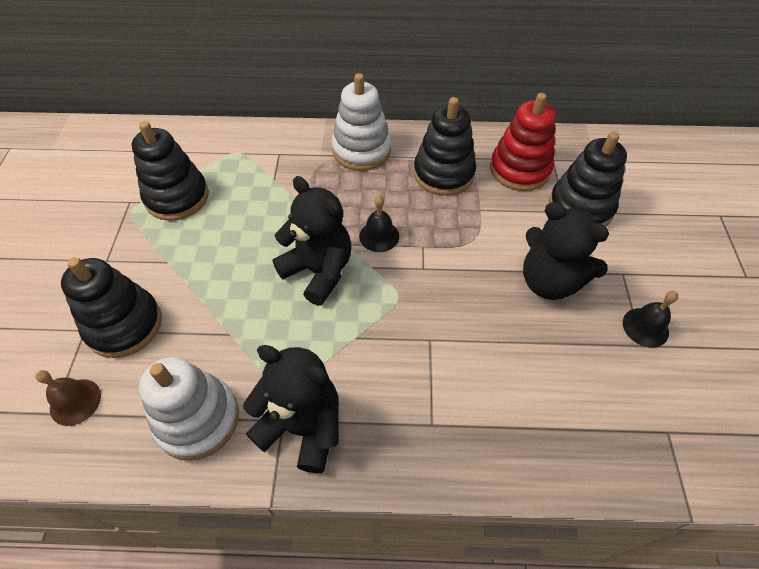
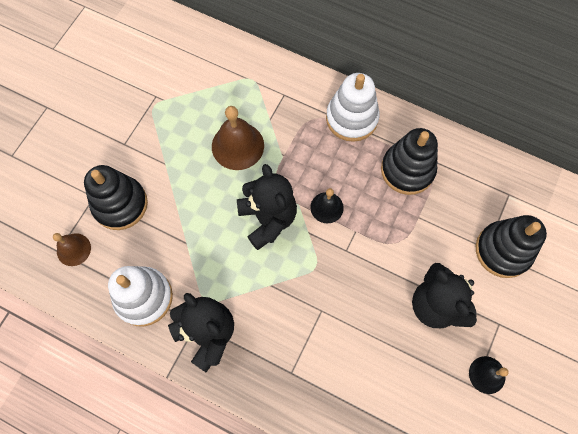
camera: 25 degrees right, 15 degrees up
black stacking toy [132,121,209,221] -> none
red stacking toy [490,93,556,191] -> none
none -> brown bell [212,106,264,170]

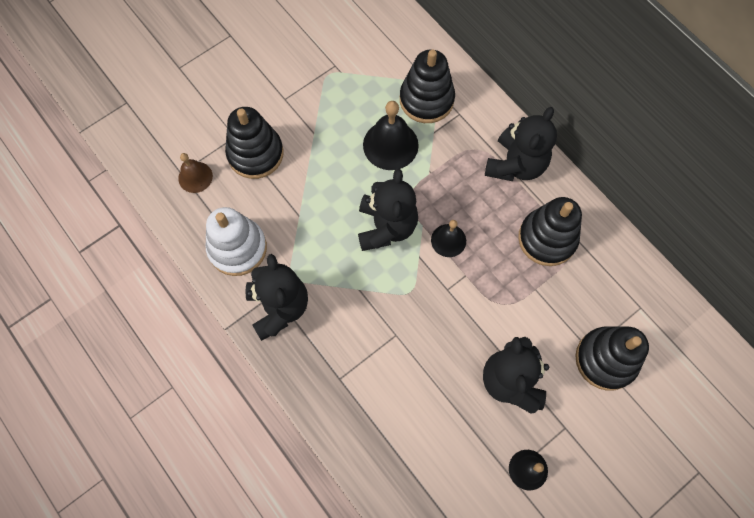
camera: 25 degrees right, 0 degrees up
brown bell [212,106,264,170] -> black bell [363,101,419,170]
white stacking toy [326,73,380,142] -> black teddy bear [485,107,557,181]
none -> black stacking toy [400,50,455,123]

